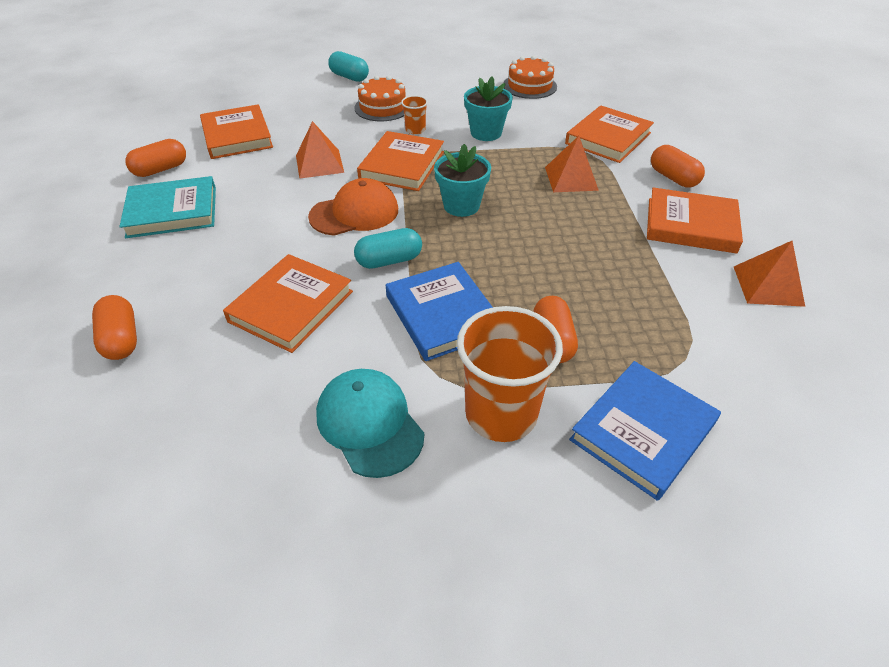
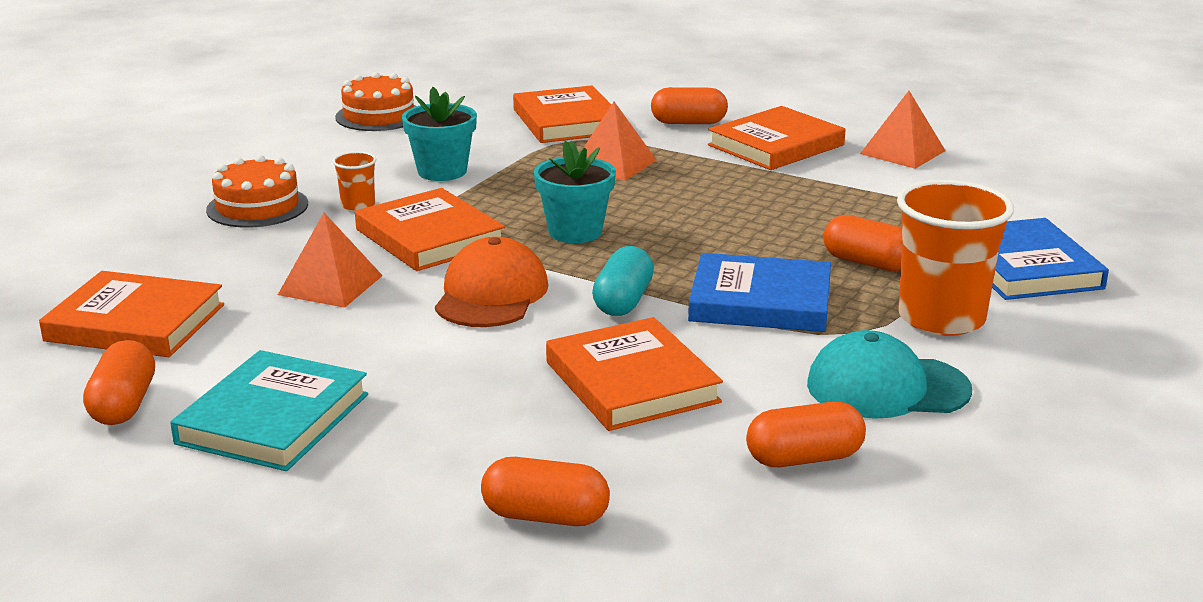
camera: 55 degrees left, 20 degrees down
turquoise capsule [328,51,369,82] -> none
none -> orange capsule [746,402,866,467]

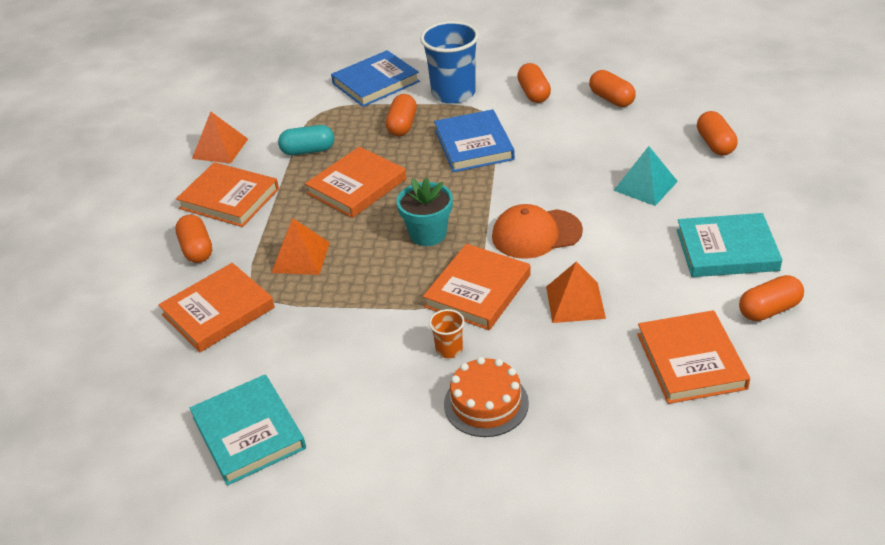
camera: 110 degrees left, 15 degrees up
orange cake [335,72,416,131] -> turquoise book [190,375,306,486]
turquoise flower pot [402,87,477,181] -> none
orange book [546,317,723,431] -> orange book moved to [305,147,406,218]
turquoise capsule [592,246,654,316] -> turquoise capsule moved to [278,125,334,155]
turquoise cap [807,330,972,419] -> orange capsule [517,63,551,103]
orange cup [897,180,1014,336] -> blue cup [420,21,479,104]
none -> turquoise pyramid [613,146,678,206]

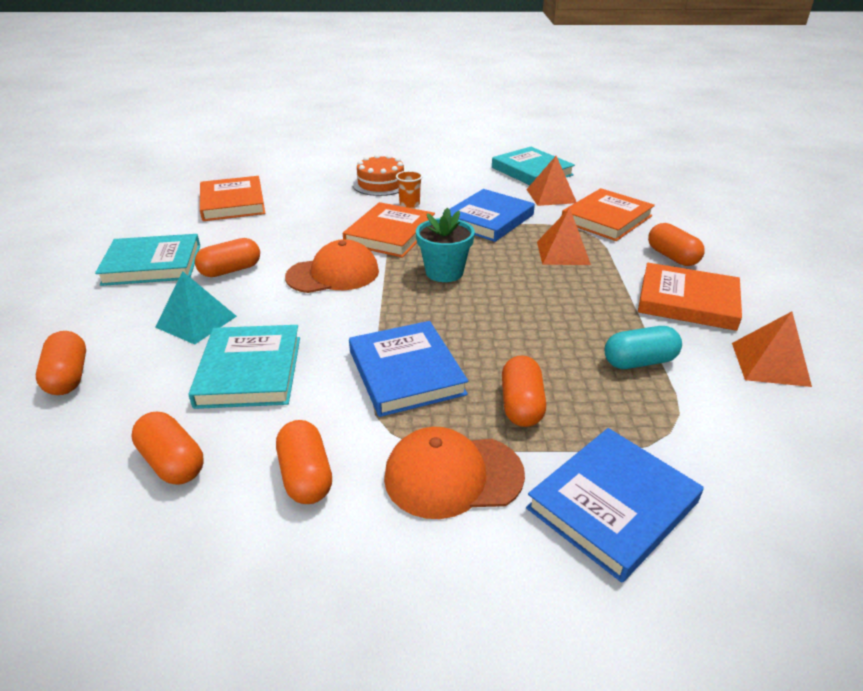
camera: 170 degrees right, 5 degrees down
orange book [305,147,406,218] -> none
blue cup [420,21,479,104] -> orange cap [384,427,525,519]
orange pyramid [546,261,606,323] -> orange pyramid moved to [526,156,576,206]
orange capsule [739,275,804,321] -> orange capsule moved to [195,238,260,277]
none -> turquoise book [188,325,300,409]
none -> blue book [443,189,535,242]

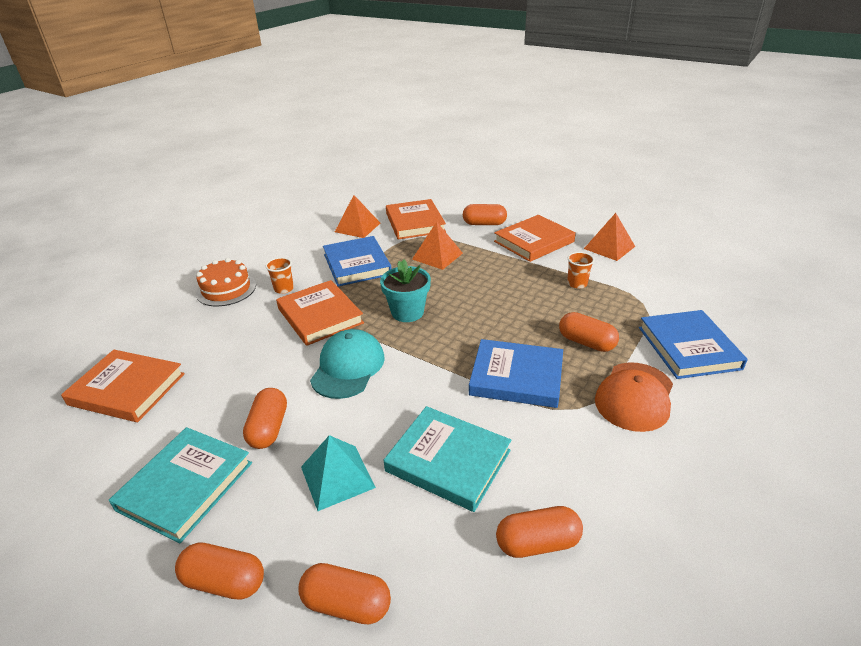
camera: 55 degrees left, 0 degrees up
orange capsule [276,420,332,504] -> orange capsule moved to [175,542,264,600]
orange cap [285,239,379,293] -> turquoise cap [310,329,385,399]
turquoise book [492,147,575,185] -> none
turquoise capsule [605,326,682,369] -> orange cup [567,252,595,289]

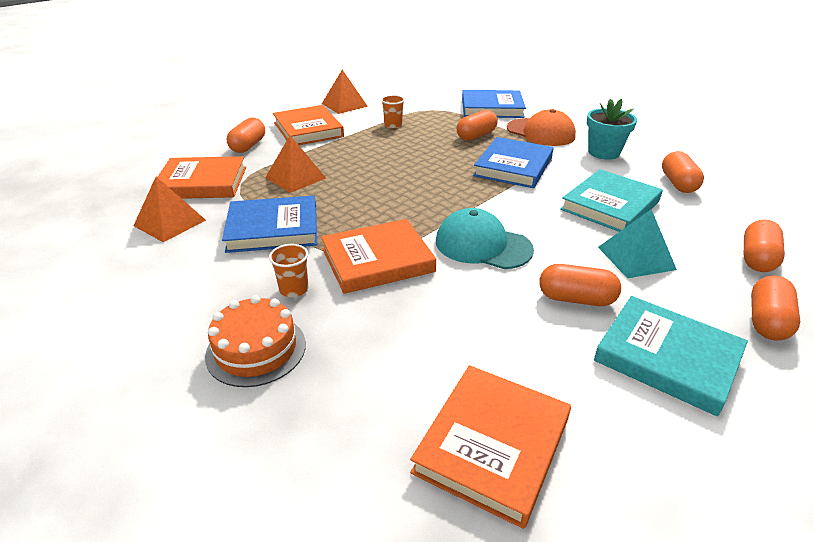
camera: 80 degrees left, 0 degrees up
turquoise flower pot [380,259,431,322] -> turquoise flower pot moved to [587,99,637,160]

